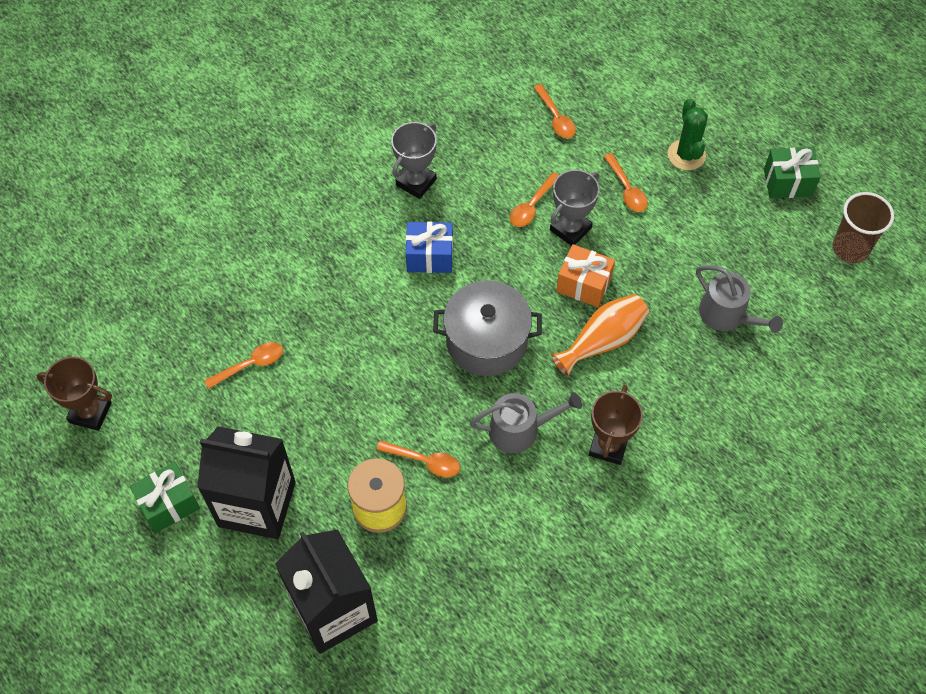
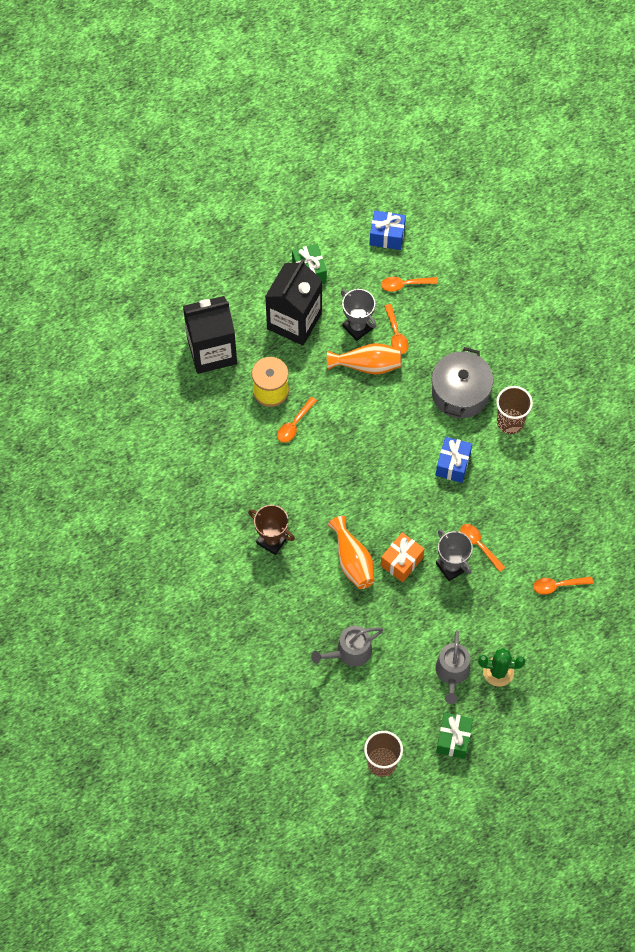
camera: 105 degrees right, 5 degrees up
brown trophy [37,357,112,431] -> blue gift [370,211,406,250]
grey trophy [391,122,437,199] -> grey trophy moved to [341,289,377,341]
grey pot [433,280,542,376] -> grey pot moved to [432,347,493,418]
grey watering can [470,392,582,453] -> grey watering can moved to [436,630,470,704]
orange spoon [604,153,648,212] -> orange spoon moved to [381,277,438,292]
none -> orange vase [327,343,402,375]
none -> brown cup [496,386,533,434]

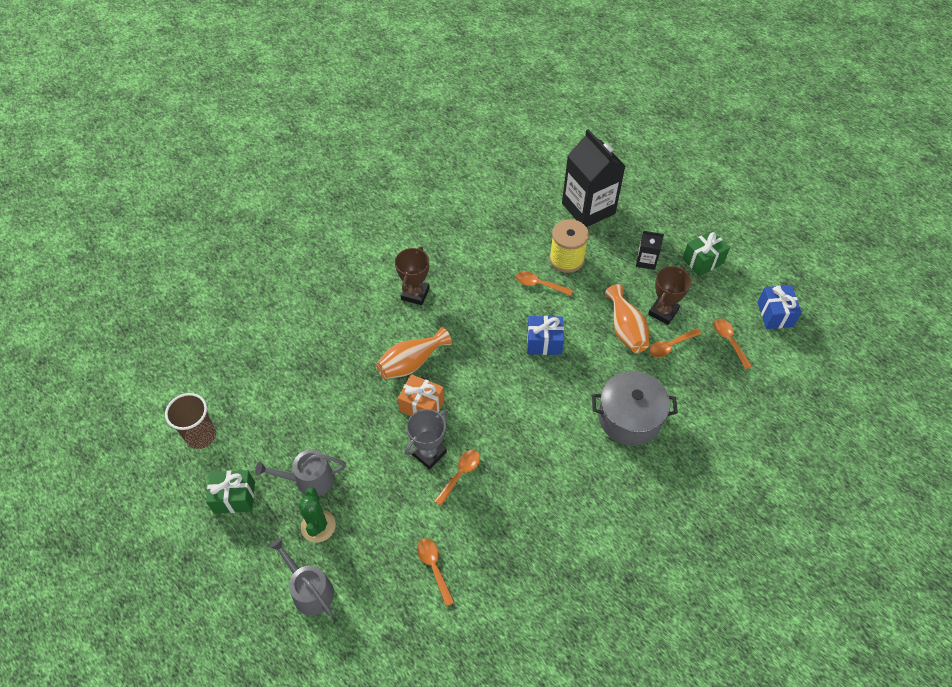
camera: 75 degrees right, 10 degrees down
black carton [265,259,322,345] -> black carton [636,231,664,270], size x0.47
grey watering can [311,626,383,667] -> grey watering can moved to [269,538,334,616]
grey trophy [341,289,377,341] -> brown trophy [648,266,692,325]
blue gift [436,437,472,483] -> blue gift moved to [527,316,564,355]
brown cup [496,386,533,434] -> none

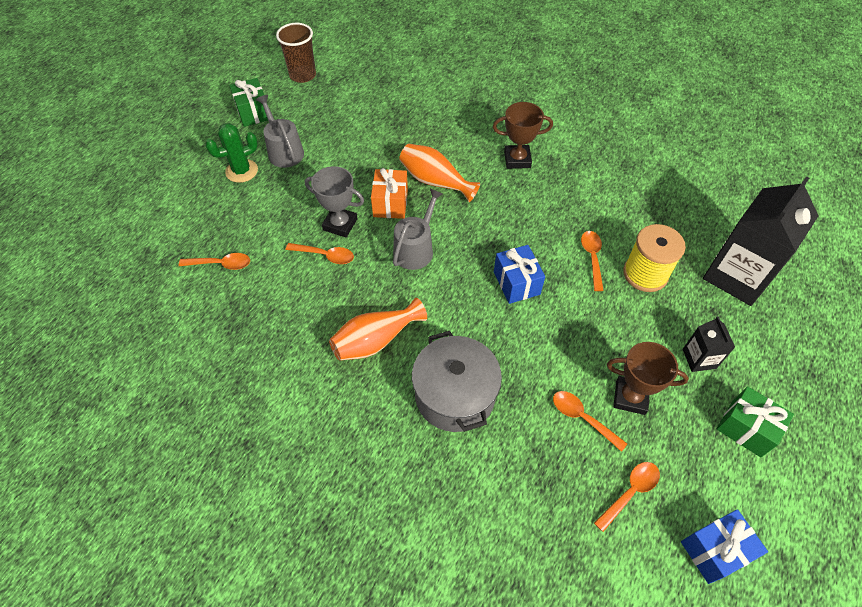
camera: 70 degrees right, 0 degrees up
grey watering can [269,538,334,616] -> grey watering can moved to [393,189,443,270]
orange spoon [417,538,455,606] -> orange spoon turned 45 degrees clockwise [179,253,250,270]
orange vase [605,284,649,353] -> orange vase moved to [329,298,427,361]

